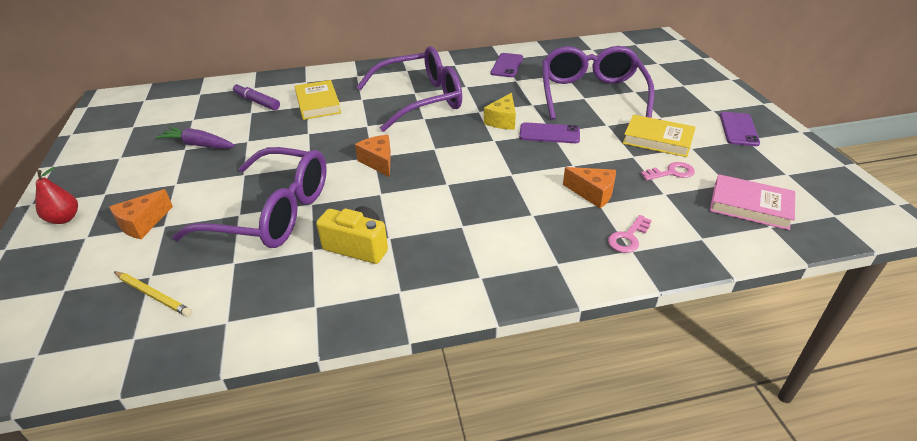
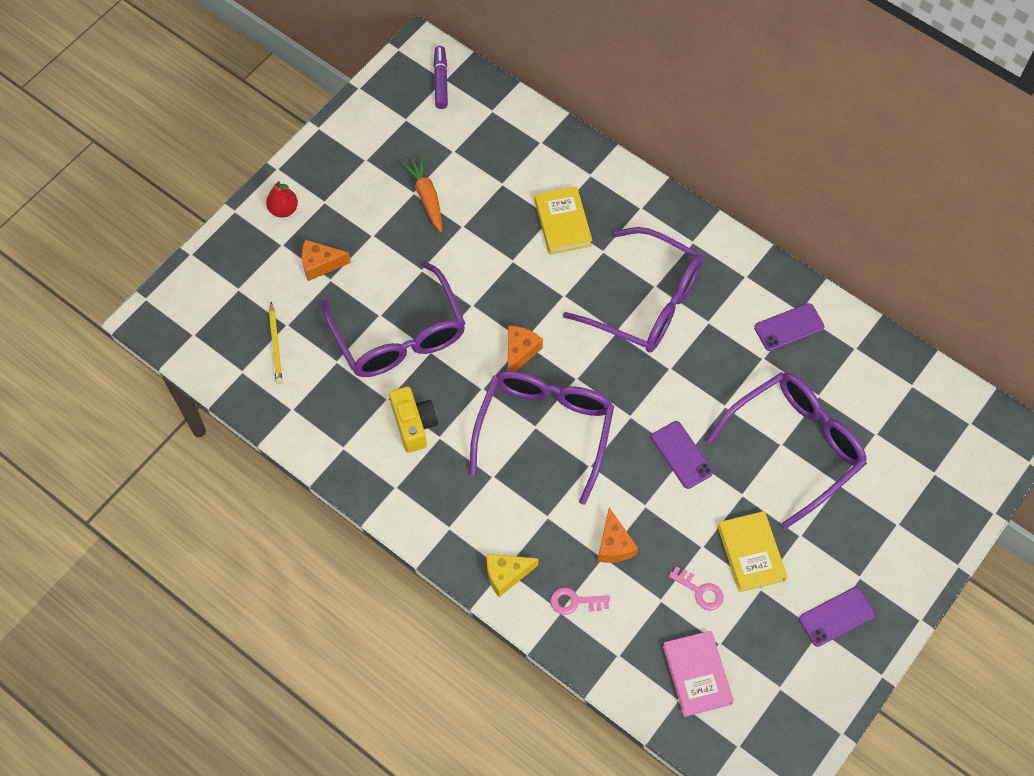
camera: 50 degrees right, 25 degrees up
purple carrot [156,127,235,149] -> orange carrot [401,156,442,232]
purple marker [233,83,280,110] -> purple marker moved to [434,46,448,109]
yellow book [295,80,341,120] -> yellow book turned 45 degrees counterclockwise [535,186,592,255]
yellow cheese [484,93,516,130] -> yellow cheese moved to [487,554,538,597]
none -> purple glasses [470,371,614,505]

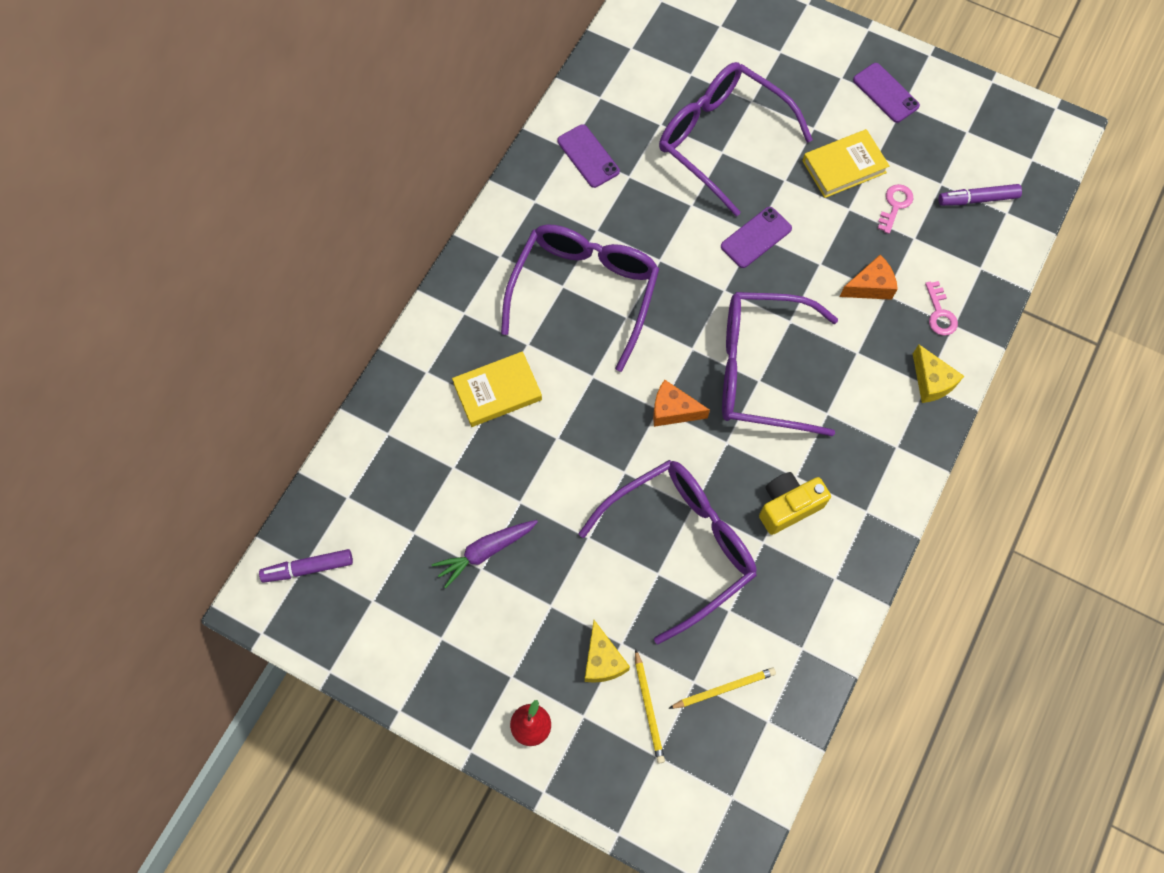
camera: 100 degrees left, 5 degrees up
orange cheese [302,240,351,281] -> yellow cheese [585,620,630,683]
orange carrot [401,156,442,232] -> purple carrot [432,520,538,588]
pink book [663,631,734,717] -> purple marker [939,184,1022,206]
none -> yellow pencil [635,648,665,764]

